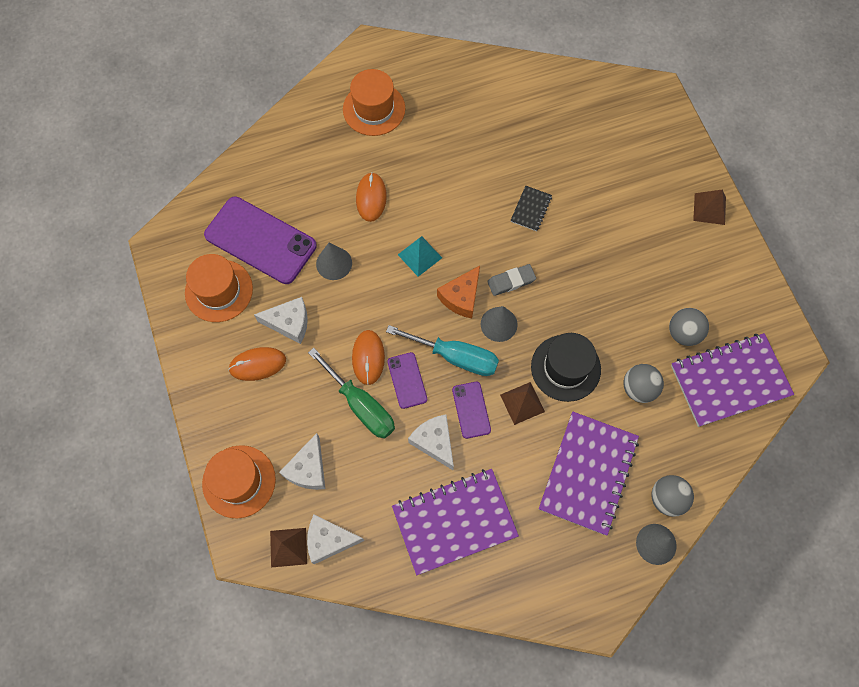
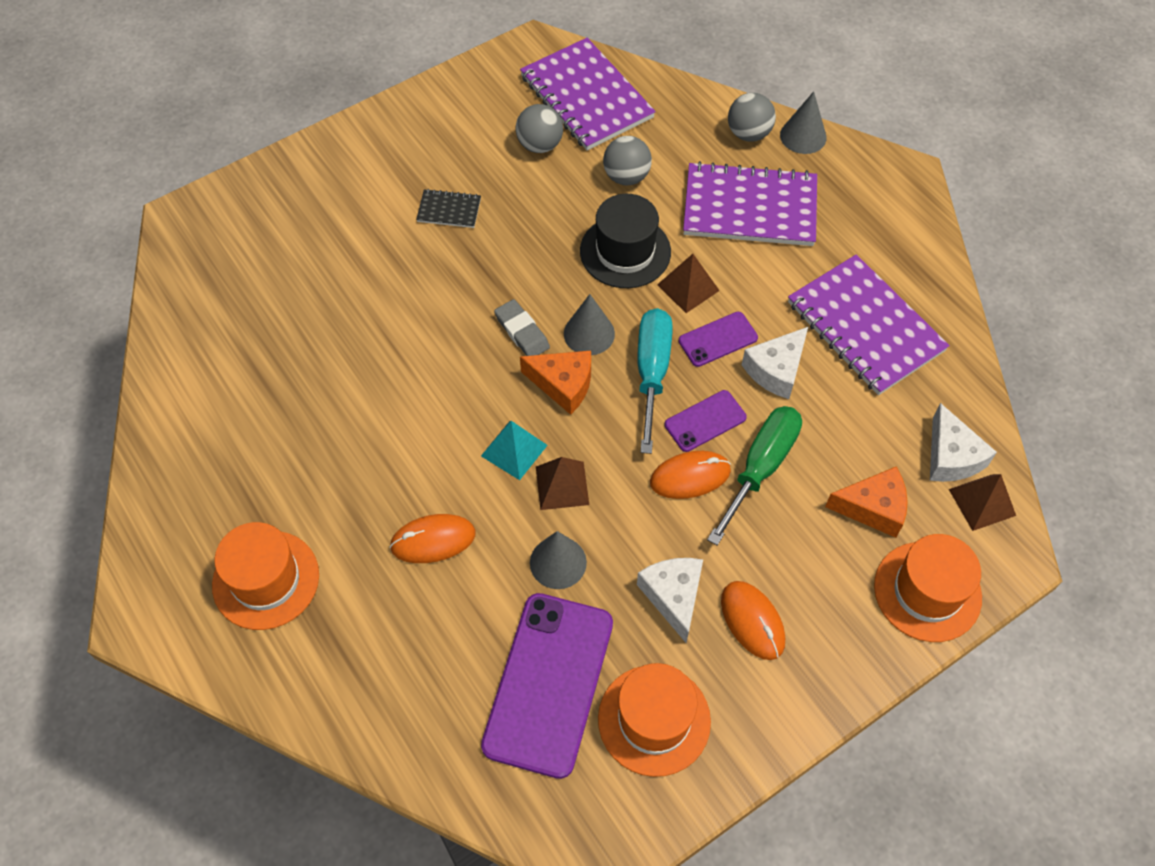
camera: 105 degrees left, 10 degrees down
white cheese [279,433,325,490] -> orange cheese [825,466,908,538]
black notebook [510,186,552,231] -> black notebook moved to [416,189,481,228]
brown pyramid [693,189,726,225] -> brown pyramid moved to [536,457,589,510]

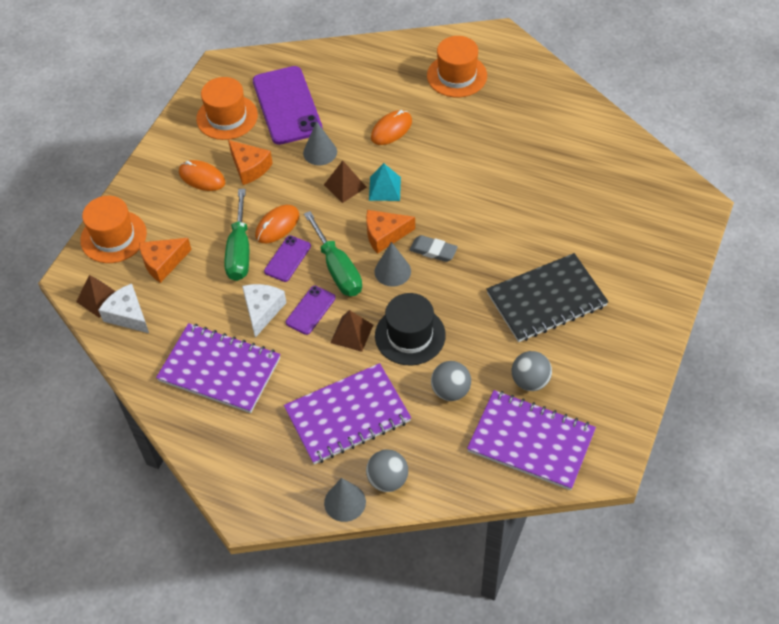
camera: 150 degrees right, 5 degrees down
black notebook [416,189,481,228] -> black notebook [487,253,608,342], size x2.22
white cheese [637,558,703,643] -> orange cheese [228,140,273,185]
turquoise screwdriver [638,308,672,454] -> green screwdriver [304,211,362,296]

